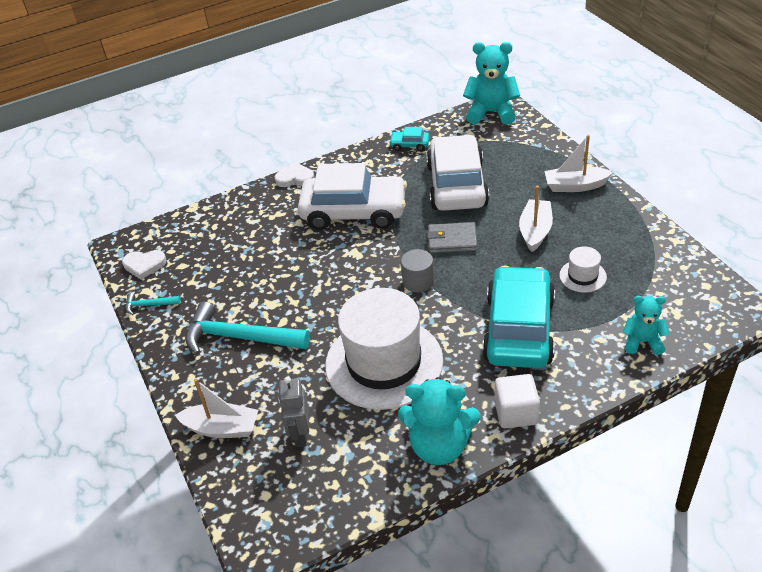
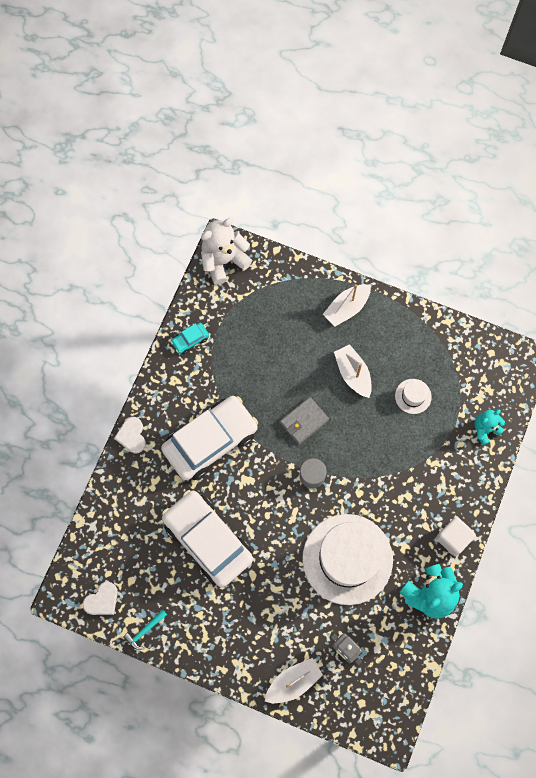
camera: 45 degrees left, 30 degrees up
turquoise hammer [186,302,310,355] -> none
white heart [275,162,314,187] -> white heart turned 60 degrees counterclockwise [114,417,146,453]
white car [426,135,489,211] -> white car moved to [162,490,253,587]
turquoise teddy bear [463,42,520,125] -> white teddy bear [201,218,252,285]
turquoise car [482,266,555,368] -> none

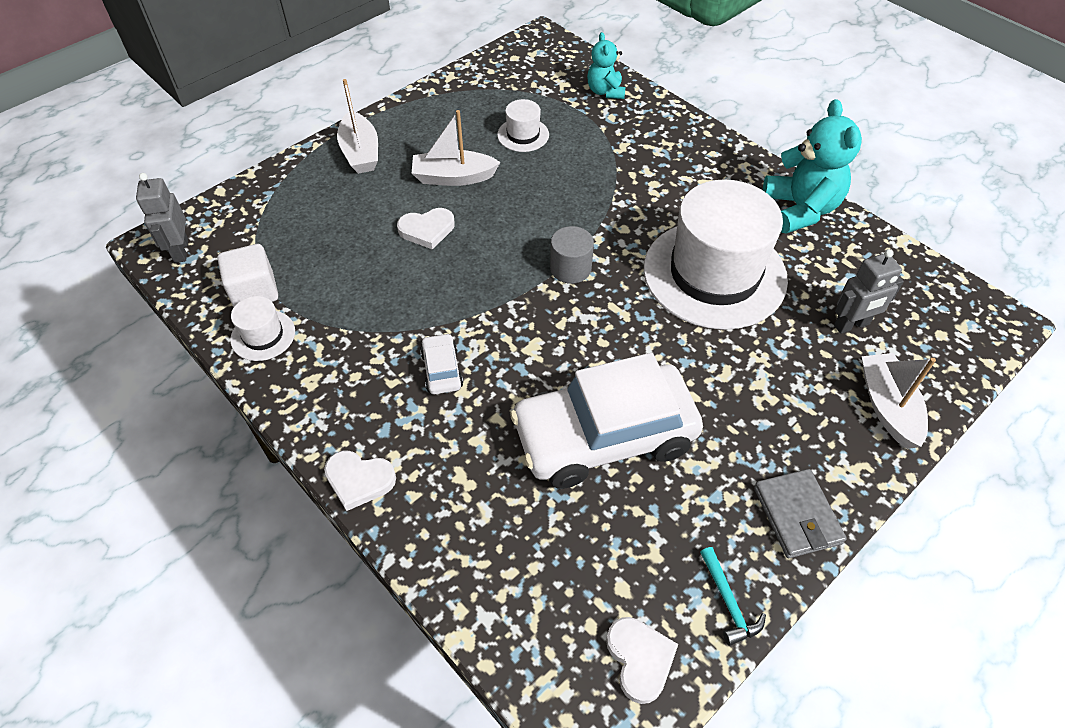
camera: 65 degrees left, 20 degrees down
white car [161,396,258,480] -> white car [420,333,463,394], size x0.40
turquoise car [171,323,209,354] -> white hat [230,296,295,361]
white teddy bear [201,218,252,285] -> grey robot [136,173,188,263]
grey wallet [280,397,329,444] -> grey wallet moved to [754,469,847,558]
white cube [436,517,476,556] -> white cube moved to [218,244,278,307]
none -> white heart [397,208,455,249]

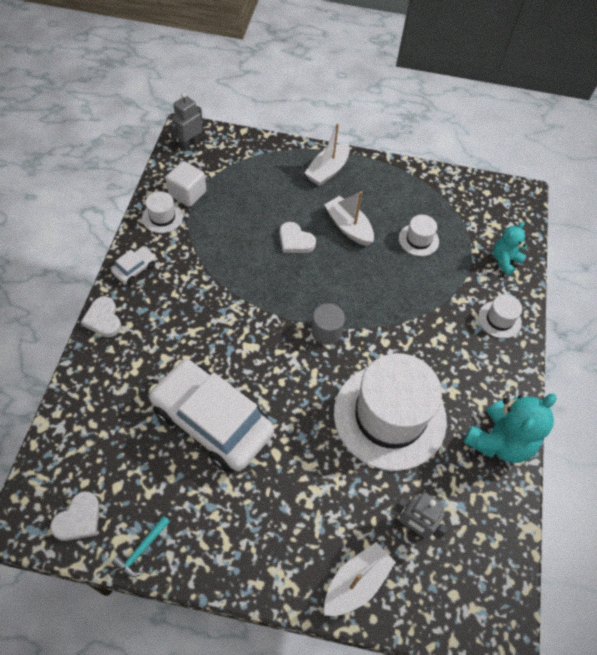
camera: 50 degrees right, 5 degrees up
white car [420,333,463,394] -> white car moved to [111,246,156,284]
grey wallet [754,469,847,558] -> none
none -> white hat [478,294,522,338]

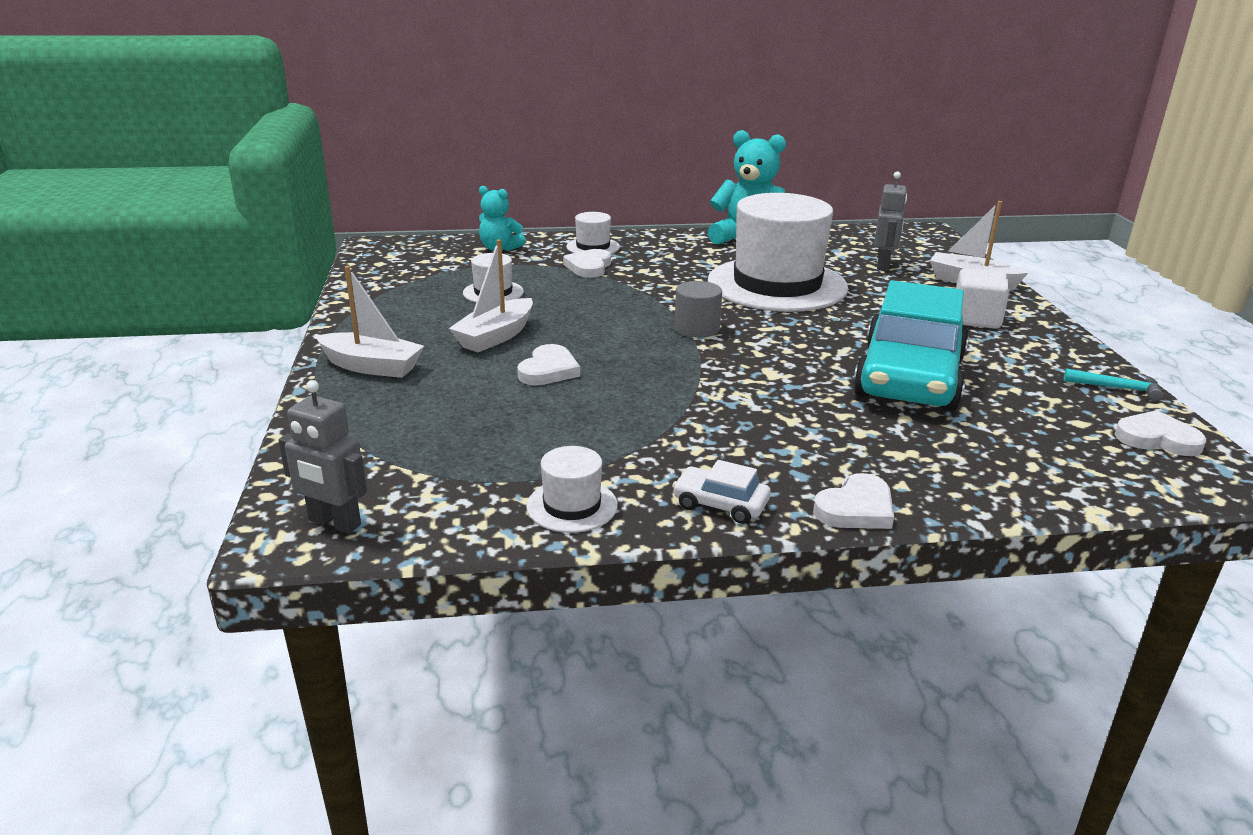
camera: 105 degrees left, 30 degrees down
white car [149,359,274,472] -> turquoise car [853,280,969,411]
white cube [166,161,206,207] -> white cube moved to [956,268,1010,329]
none -> white heart [563,249,611,278]

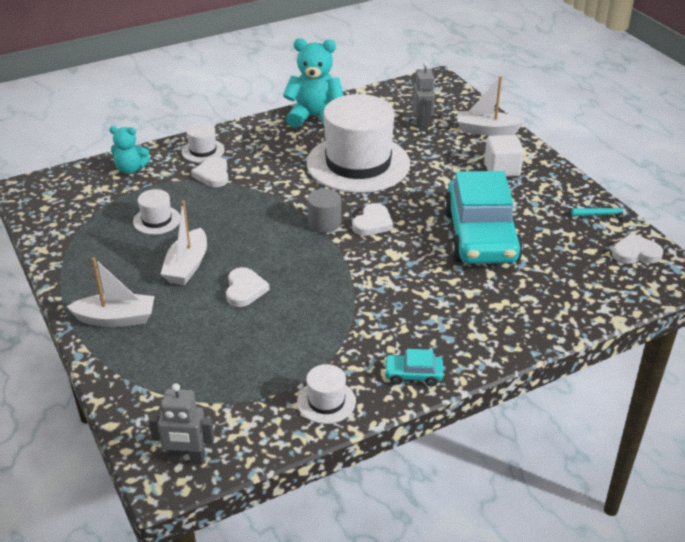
camera: 20 degrees left, 10 degrees up
white car [672,460,771,524] -> turquoise car [384,349,443,386]
white heart [813,473,894,529] -> white heart moved to [352,203,394,236]

